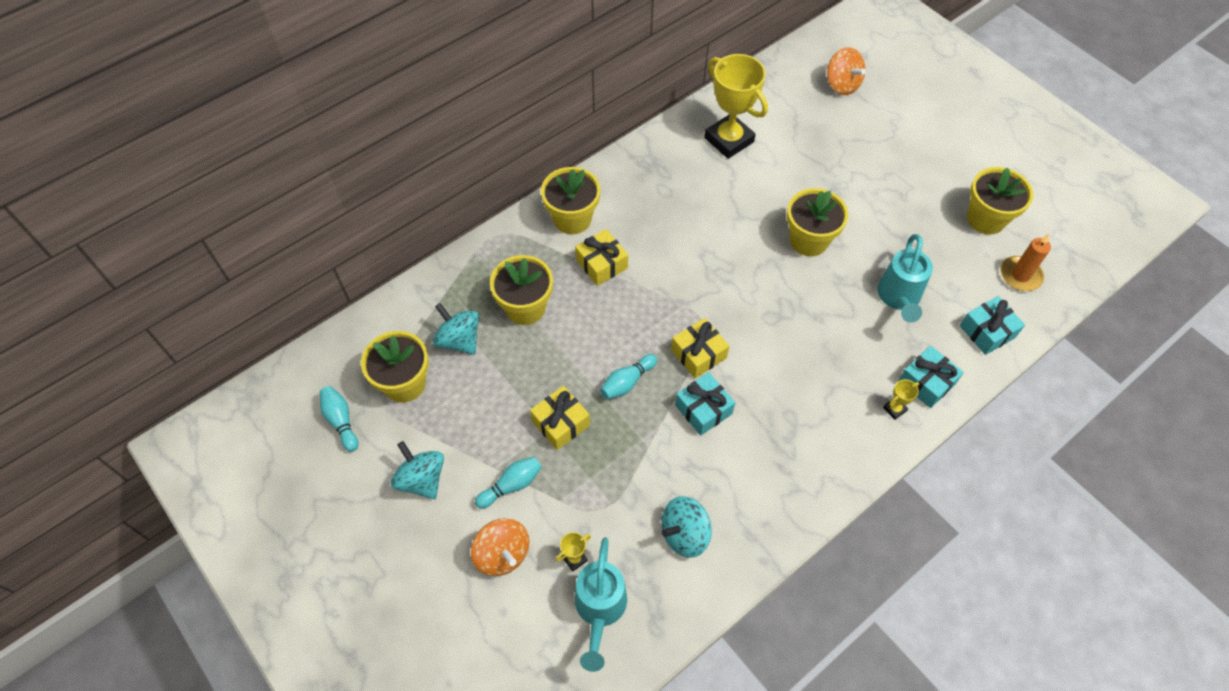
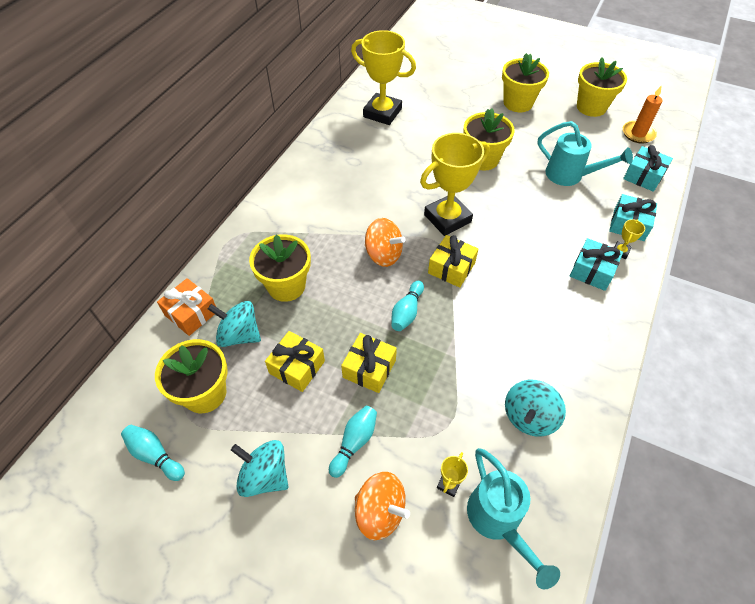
camera: 25 degrees left, 5 degrees down
yellow flower pot [541,167,600,234] -> yellow flower pot moved to [502,53,549,112]
yellow gift [575,229,628,286] -> yellow gift moved to [265,331,325,392]
turquoise gift [675,372,735,436] -> turquoise gift moved to [570,238,623,291]
orange spinning top [827,47,866,95] -> orange spinning top moved to [365,218,406,267]
turquoise watering can [877,234,933,323] -> turquoise watering can turned 45 degrees counterclockwise [538,121,633,186]
none -> orange gift [157,278,216,336]
none -> yellow trophy [420,133,490,236]

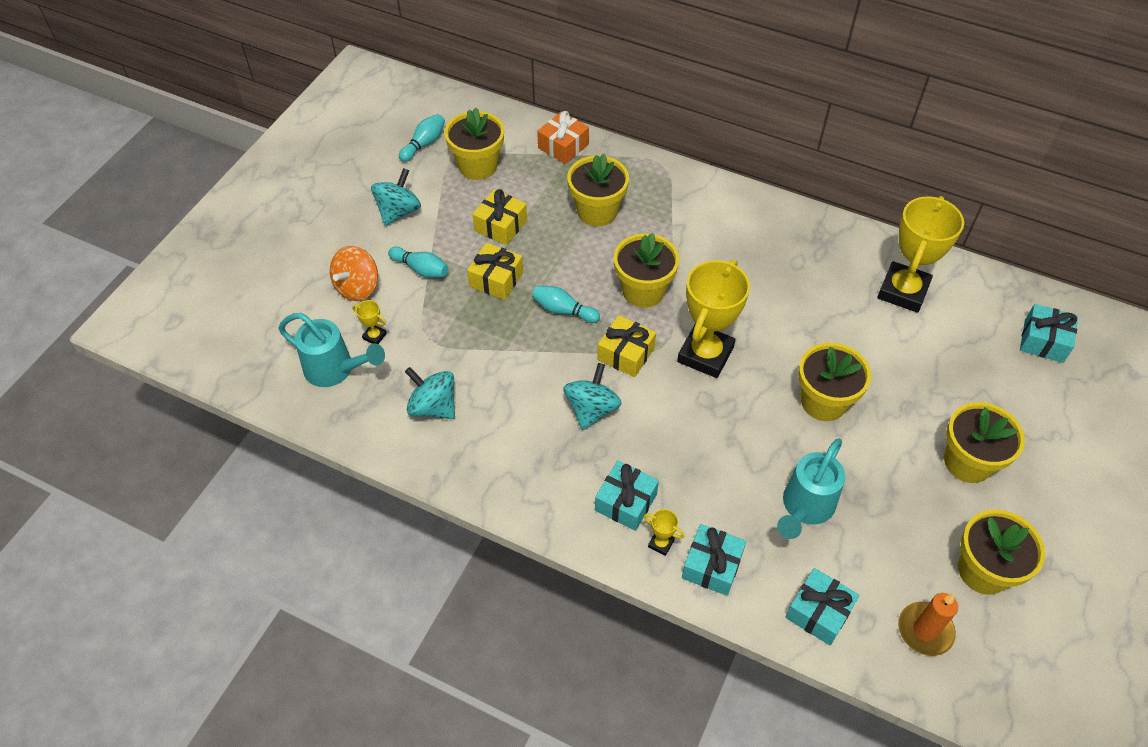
camera: 90 degrees right, 0 degrees up
turquoise spinning top [208,301,261,347] -> turquoise spinning top moved to [563,363,622,430]
orange spinning top [365,218,406,267] -> yellow flower pot [614,233,679,308]
yellow trophy [420,133,490,236] -> yellow trophy turned 60 degrees clockwise [677,259,750,378]
turquoise watering can [467,448,560,589] -> turquoise watering can turned 135 degrees counterclockwise [278,313,385,387]
none -> turquoise gift [1020,304,1078,363]

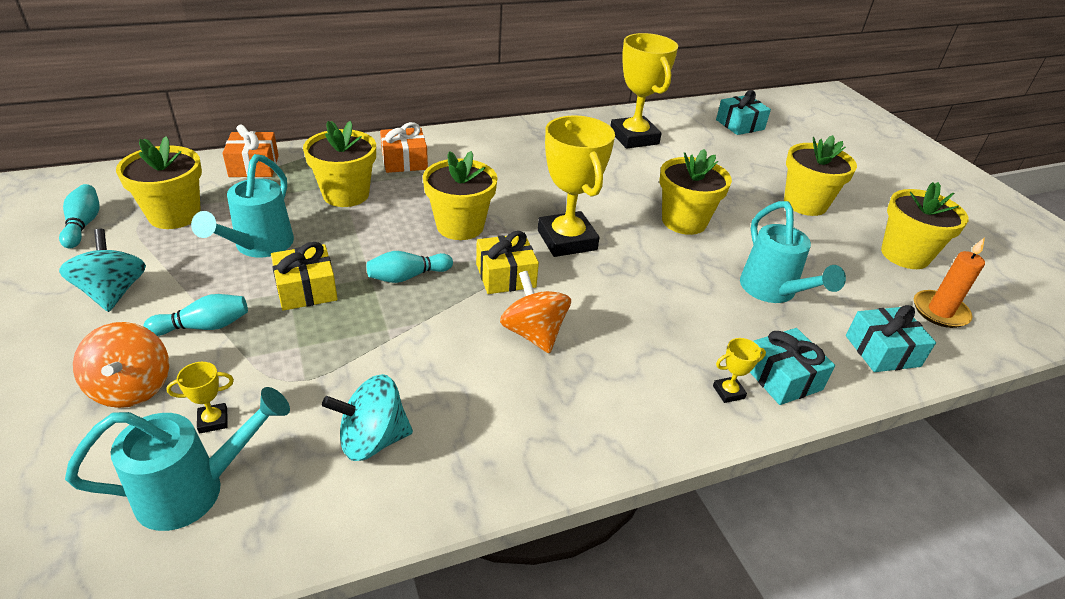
camera: 50 degrees left, 15 degrees down
yellow gift [472,189,527,245] -> turquoise watering can [191,154,294,257]
turquoise spinning top [563,363,622,430] -> orange spinning top [500,271,571,353]
turquoise gift [595,461,659,531] -> none
none -> orange gift [380,122,428,173]

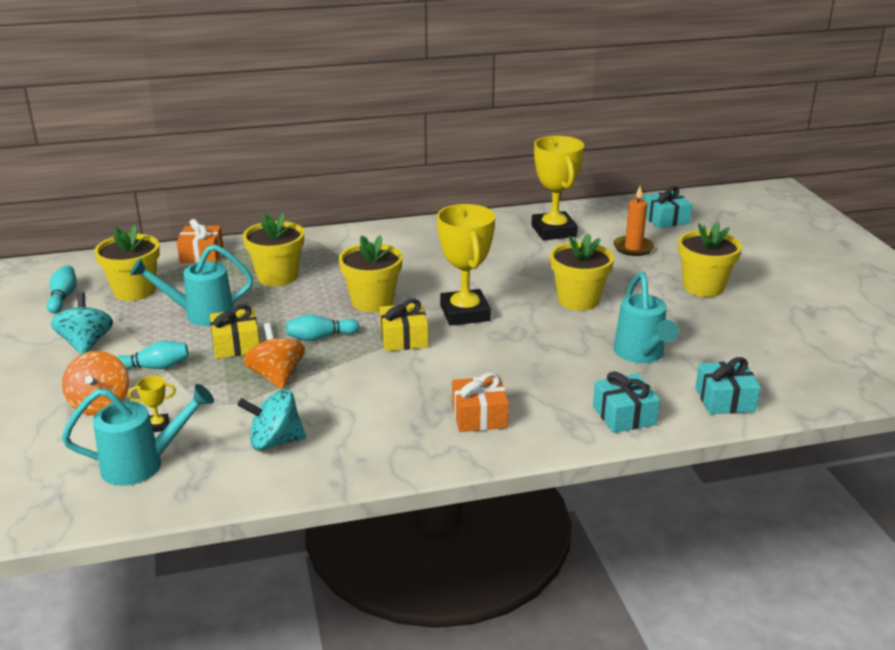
camera: 10 degrees right, 10 degrees down
turquoise watering can [191,154,294,257] -> turquoise watering can turned 60 degrees clockwise [130,244,253,326]
orange gift [380,122,428,173] -> orange gift moved to [452,372,509,432]
orange spinning top [500,271,571,353] -> orange spinning top moved to [243,323,305,389]
yellow trophy [713,338,766,403] -> none
yellow flower pot [881,182,968,269] -> none
orange candle [914,237,985,328] -> orange candle moved to [613,186,655,256]

